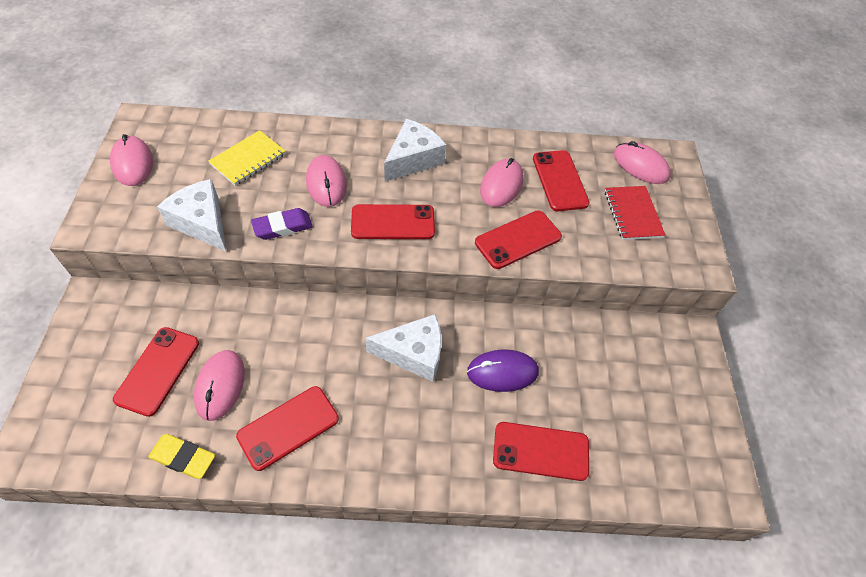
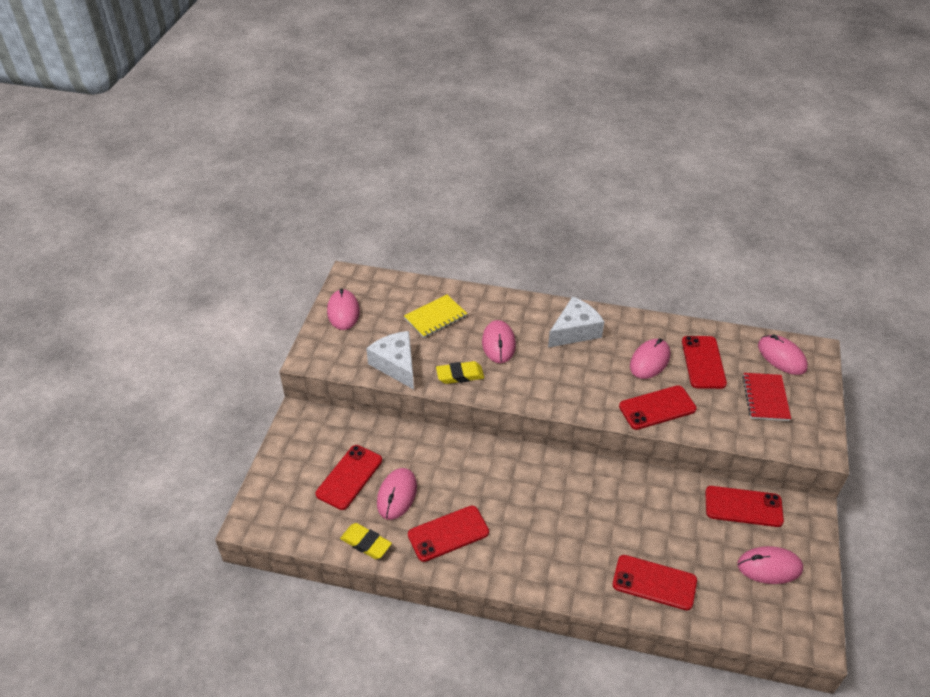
camera: 15 degrees right, 10 degrees down
purple eraser [251,208,313,240] -> yellow eraser [436,361,484,384]
red phone [351,204,435,239] -> red phone moved to [705,486,784,527]
white cheese [365,314,441,382] -> none
purple mouse [467,349,539,392] -> none
none -> pink mouse [737,546,803,584]

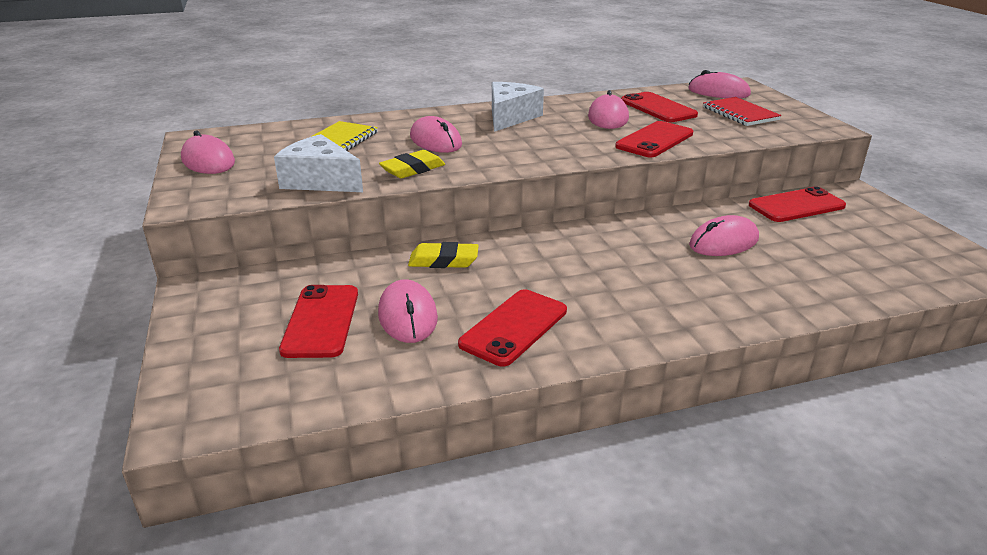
camera: 30 degrees left, 15 degrees down
yellow eraser [340,523,392,559] -> yellow eraser moved to [408,242,479,268]
red phone [612,555,697,610] -> none
pink mouse [737,546,803,584] -> pink mouse moved to [689,215,759,256]

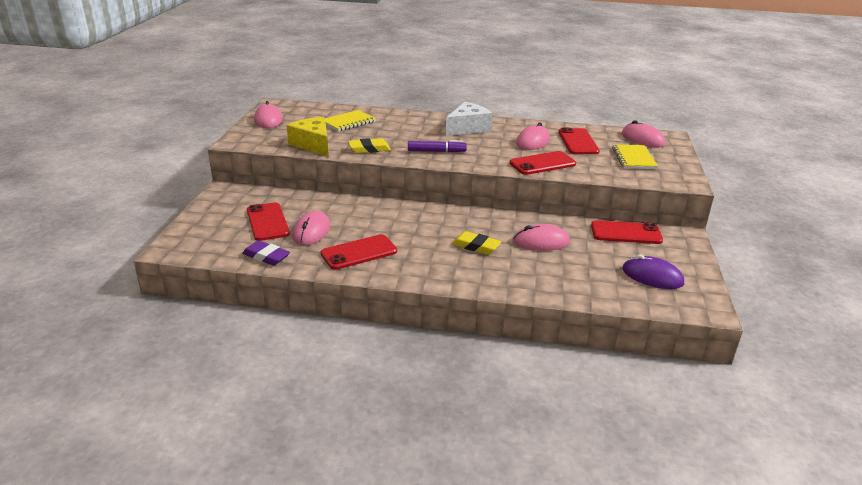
camera: 25 degrees right, 0 degrees up
white cheese [274,134,363,192] -> yellow cheese [287,117,328,156]
red phone [279,285,358,358] -> red phone turned 45 degrees counterclockwise [247,202,290,241]
yellow eraser [408,242,479,268] -> yellow eraser moved to [452,231,501,255]
pink mouse [410,116,462,153] -> none
red notebook [703,97,782,126] -> yellow notebook [612,144,658,169]
none -> purple eraser [242,241,290,266]
none -> purple marker [408,140,467,152]
none -> purple mouse [622,254,684,289]

